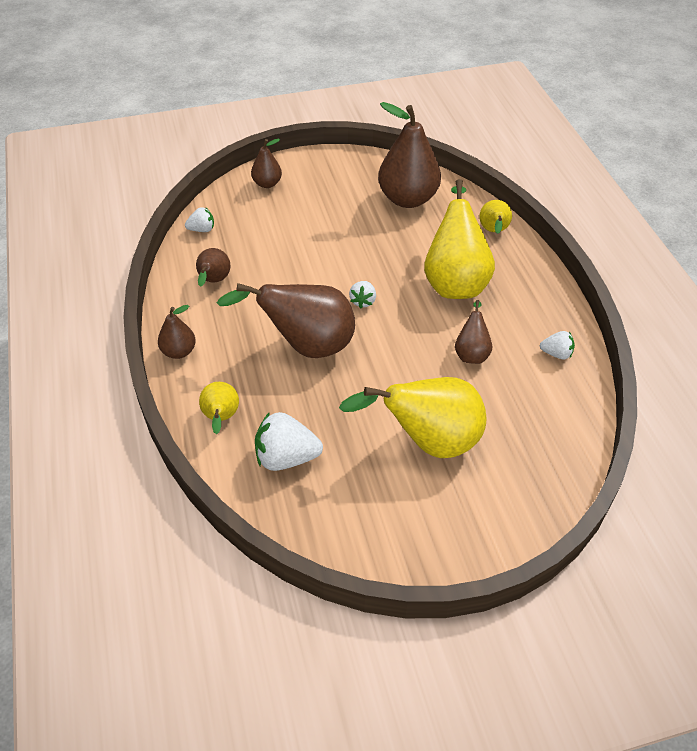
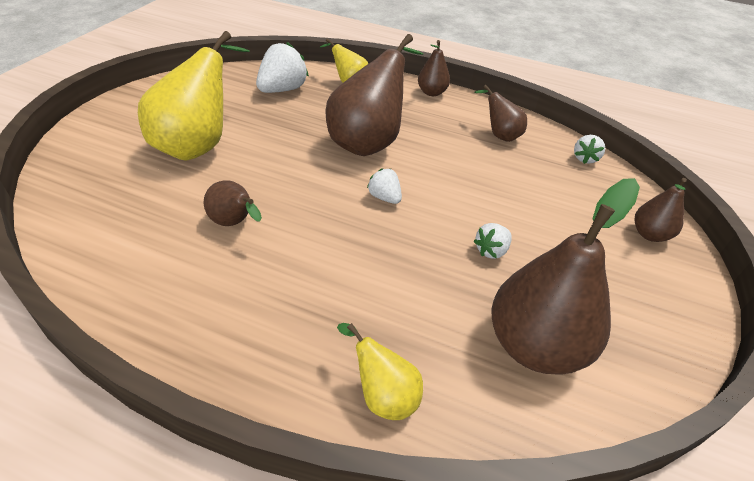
camera: 125 degrees right, 5 degrees down
yellow pear [424,179,495,299] -> none
white strawberry [540,331,575,360] -> white strawberry moved to [474,223,512,259]

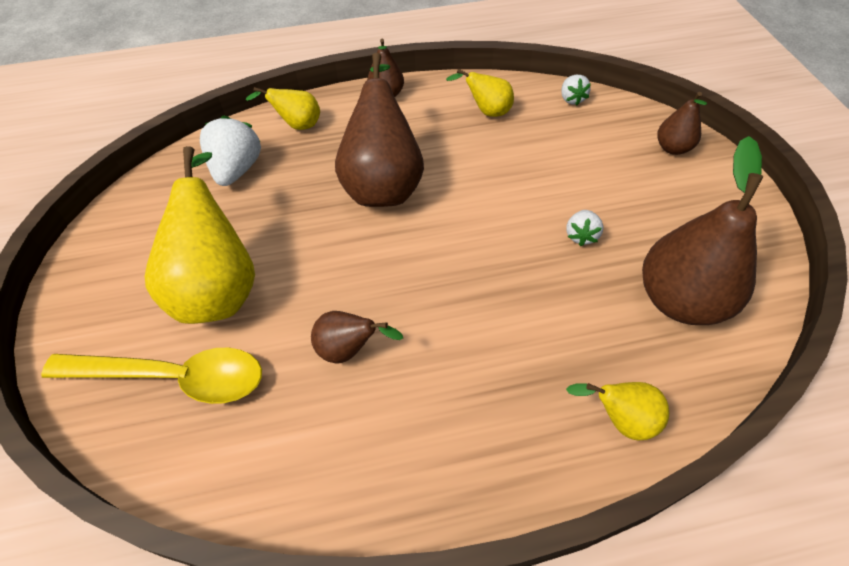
camera: 30 degrees left, 10 degrees up
white strawberry [367,168,402,204] -> none
brown pear [474,85,527,142] -> yellow pear [446,69,514,117]
none -> yellow spoon [41,348,262,404]

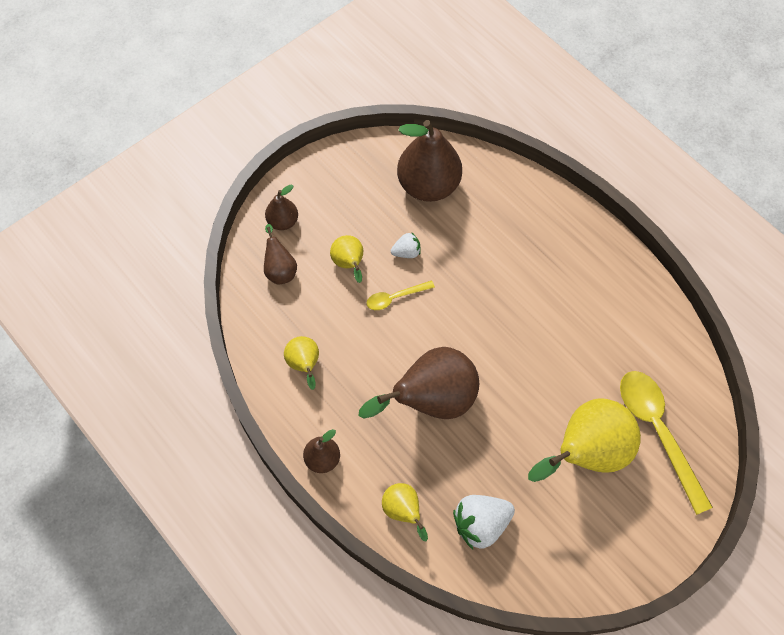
camera: 120 degrees left, 10 degrees up
brown pear [311,311,403,364] -> brown pear moved to [264,224,297,284]
white strawberry [561,75,591,105] -> none
yellow pear [566,382,669,440] -> yellow pear moved to [330,235,363,283]
none -> yellow spoon [367,280,435,310]

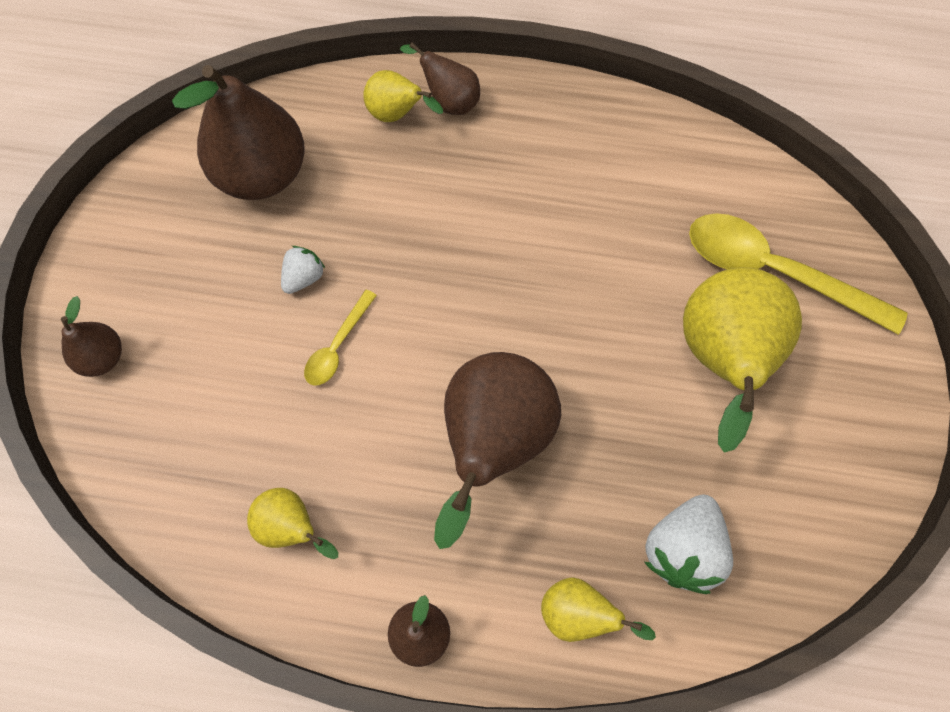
camera: 40 degrees left, 5 degrees up
brown pear [264,224,297,284] -> brown pear moved to [400,42,480,115]
yellow pear [330,235,363,283] -> yellow pear moved to [363,70,443,122]

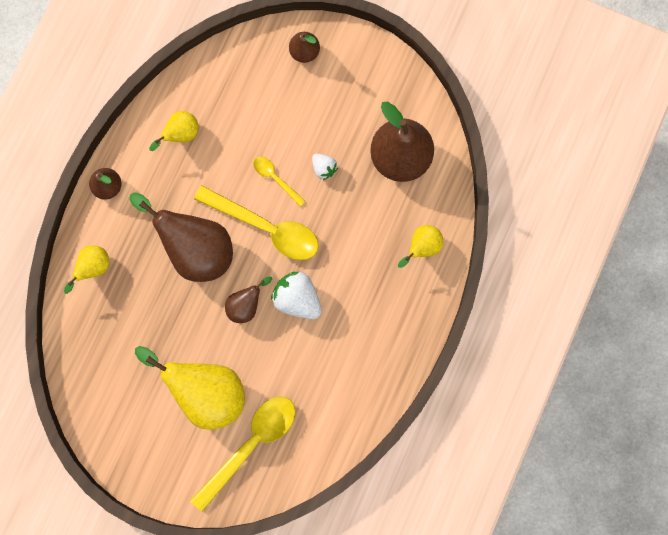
camera: 105 degrees right, 10 degrees up
brown pear [400,42,480,115] -> brown pear moved to [225,276,272,323]
white strawberry [644,495,733,594] -> white strawberry moved to [271,272,322,319]
none -> yellow spoon [194,185,319,260]

